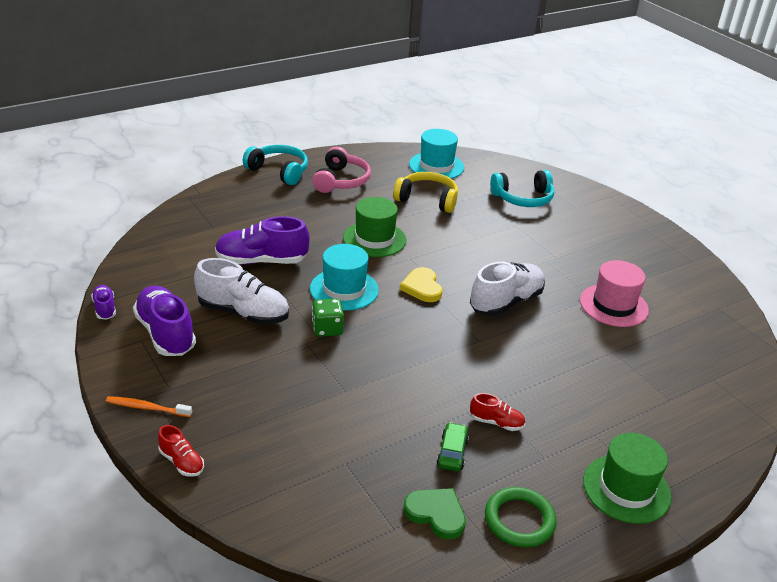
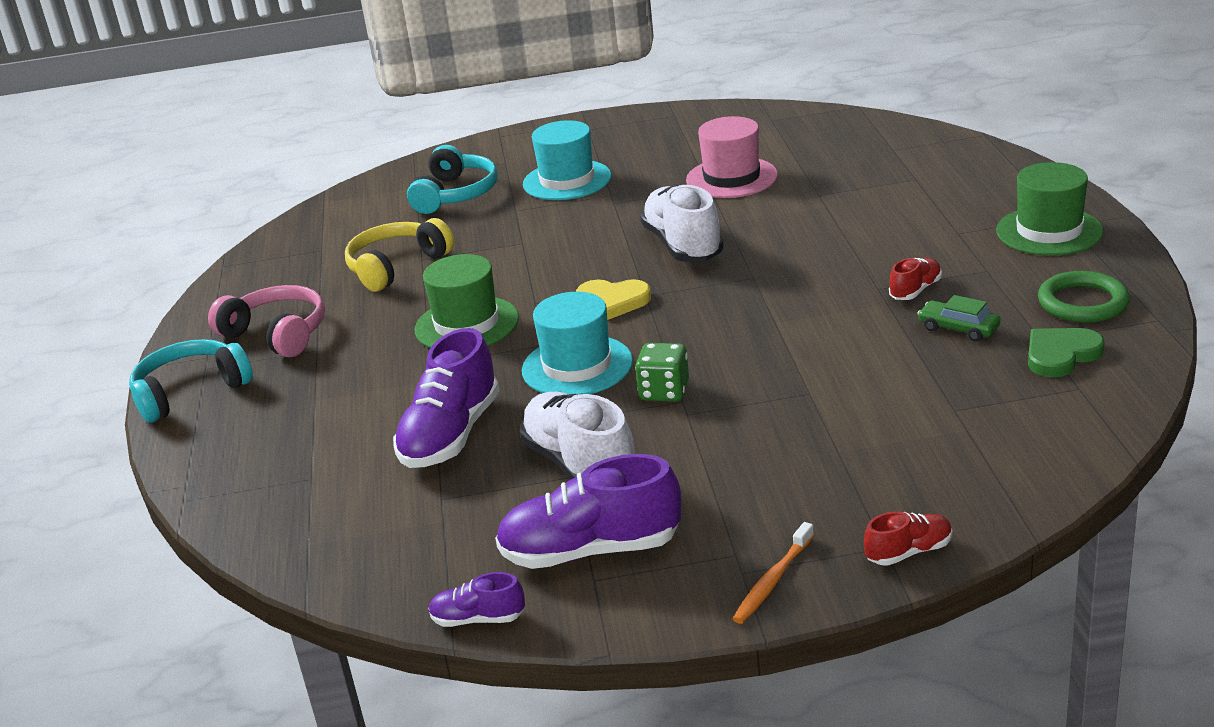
camera: 60 degrees left, 5 degrees down
white shoe [194,258,289,325] -> white shoe turned 75 degrees counterclockwise [520,392,635,480]
turquoise hat [409,129,464,179] -> turquoise hat moved to [523,120,611,200]

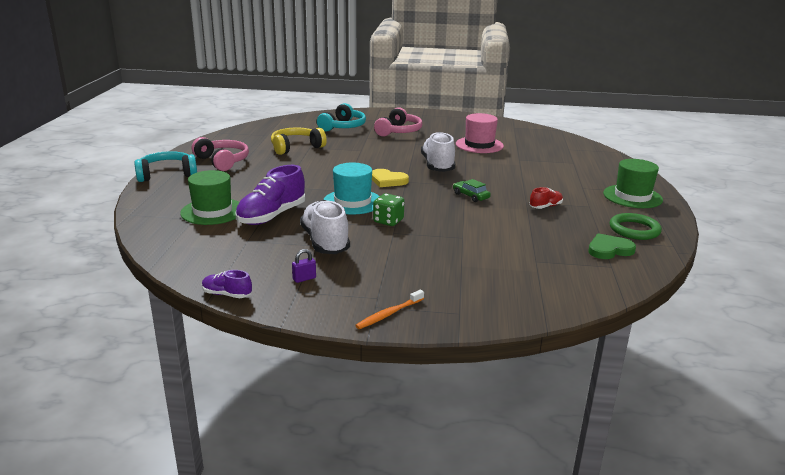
camera: 10 degrees right, 5 degrees down
green hat [415,254,519,348] -> green hat moved to [180,170,239,225]
purple shoe [495,454,681,569] -> purple padlock [292,249,316,283]
turquoise hat [523,120,611,200] -> pink headphones [374,107,422,137]
red shoe [864,511,952,566] -> none
green car [917,295,1001,341] -> green car moved to [453,179,491,202]

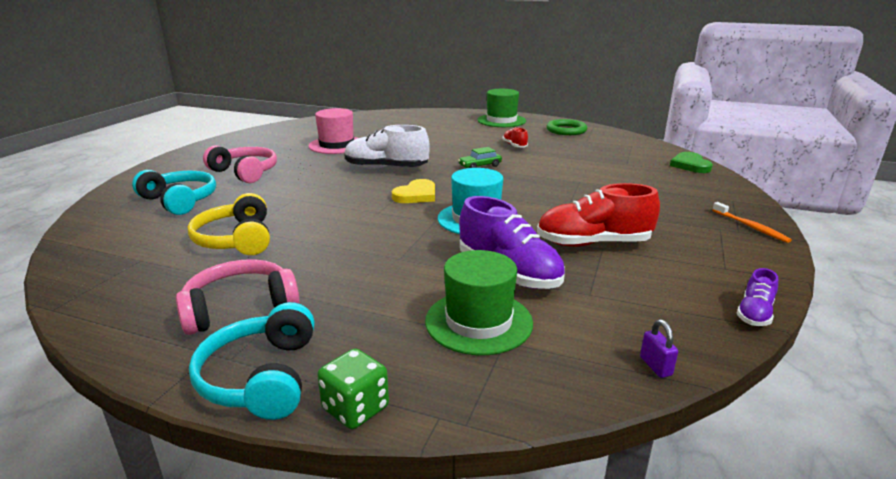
camera: 75 degrees left, 0 degrees up
purple padlock [292,249,316,283] -> purple padlock moved to [640,320,678,378]
white shoe [300,200,350,254] -> red shoe [537,183,660,247]
green dice [373,193,404,226] -> green dice moved to [317,348,389,429]
green heart [588,233,636,259] -> green heart moved to [670,152,713,173]

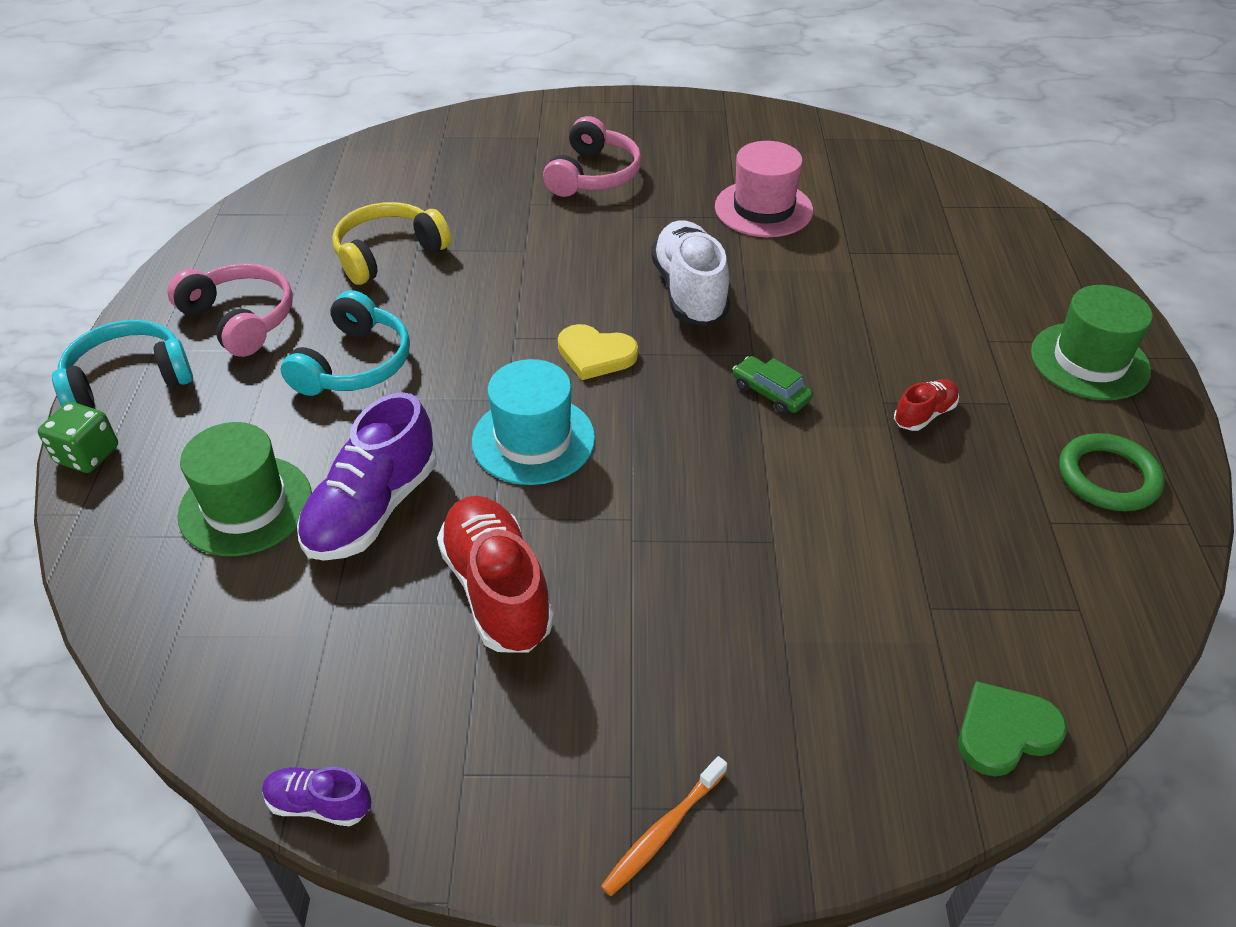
camera: 70 degrees right, 20 degrees up
turquoise headphones [132,170,216,215] -> turquoise headphones moved to [281,290,410,396]
purple padlock [640,320,678,378] -> none

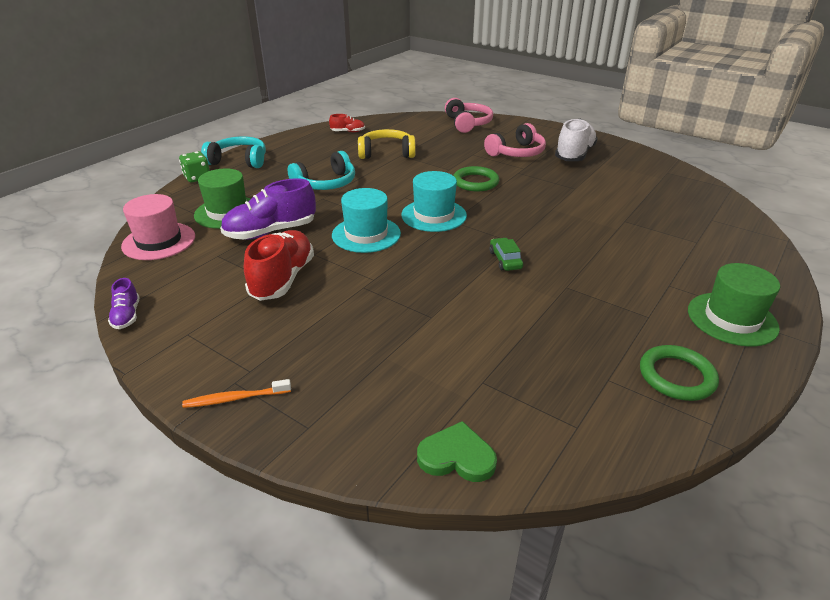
camera: 35 degrees right, 10 degrees down
pink headphones [167,263,293,357] -> pink headphones moved to [445,98,493,133]
purple shoe [262,767,372,826] -> purple shoe turned 150 degrees counterclockwise [108,278,140,329]
yellow heart [558,324,638,380] -> turquoise hat [401,171,467,232]
white shoe [651,220,730,326] -> white shoe moved to [555,118,598,161]
pink hat [715,141,813,237] -> pink hat moved to [121,194,195,260]
red shoe [894,379,959,431] -> red shoe moved to [329,114,365,132]
none -> green ring [453,166,499,192]

